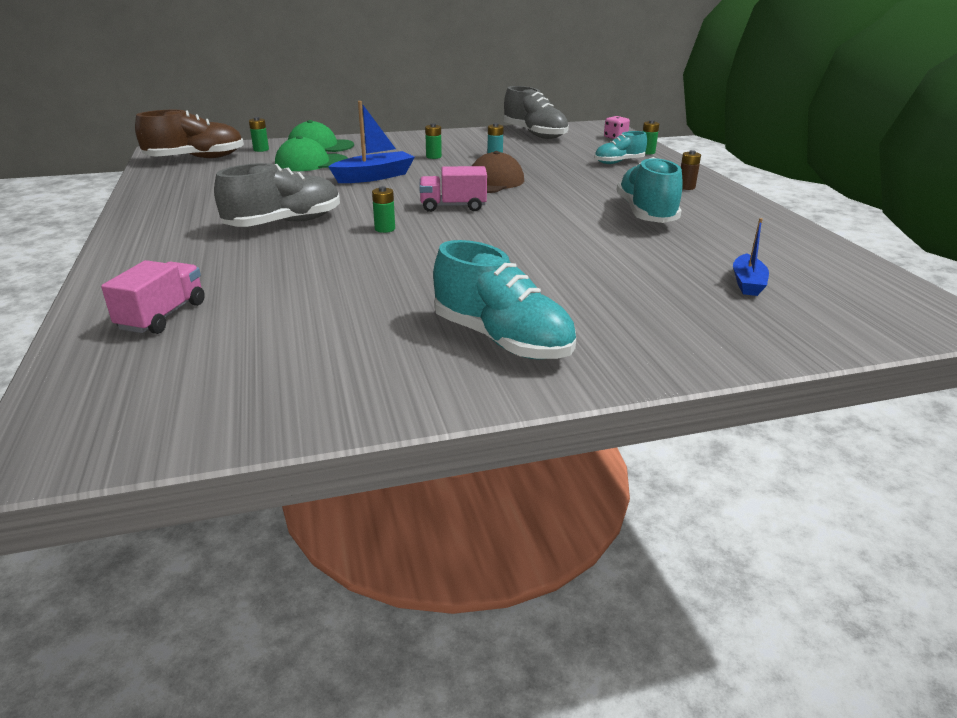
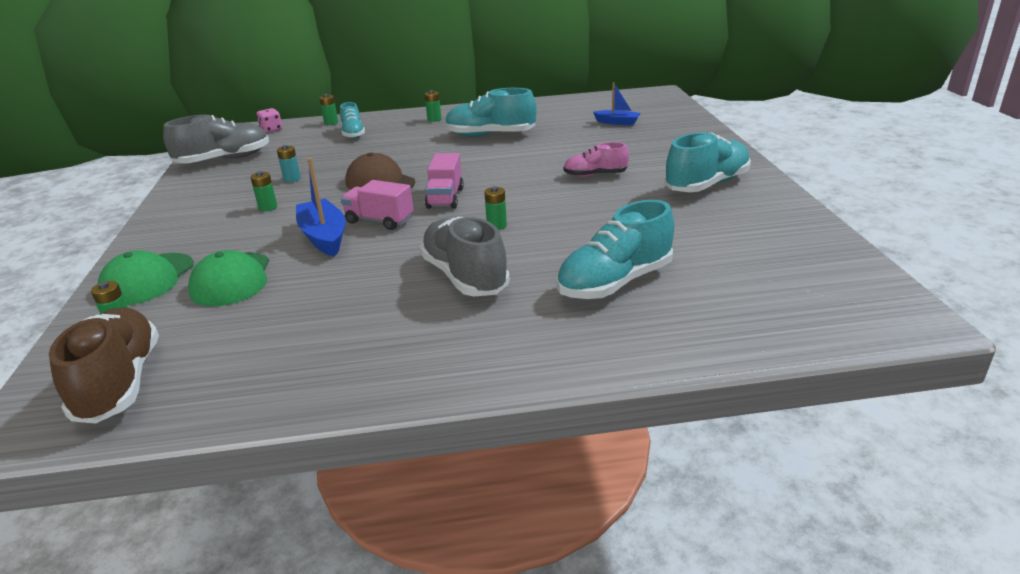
camera: 80 degrees left, 0 degrees up
pink truck [101,260,205,334] -> pink truck moved to [341,180,414,230]
brown battery [681,150,701,190] -> green battery [425,90,441,122]
none -> turquoise shoe [556,200,674,299]
none -> pink shoe [563,142,629,177]

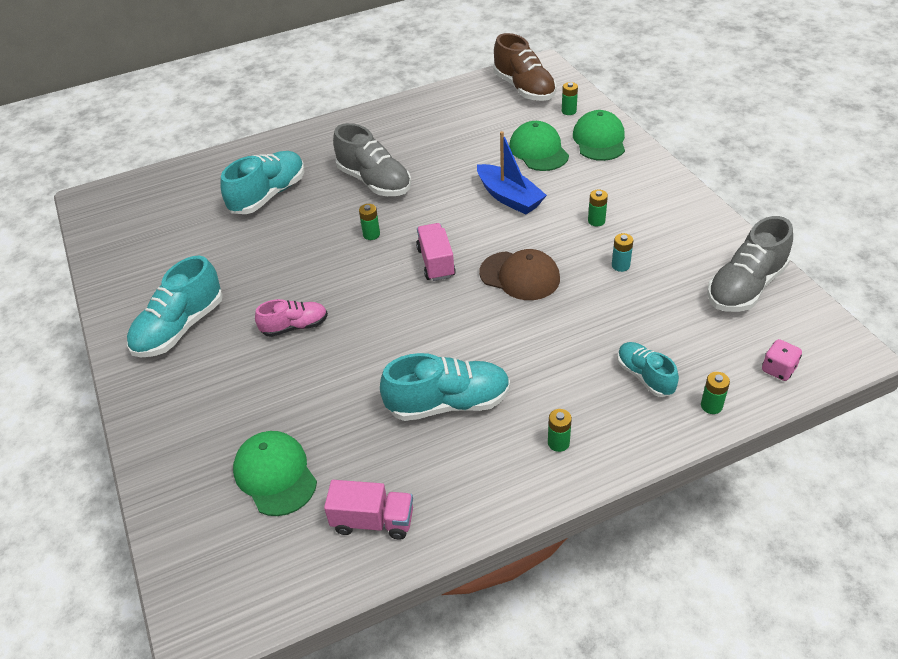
camera: 165 degrees right, 15 degrees up
pink truck [341,180,414,230] -> pink truck moved to [324,480,413,540]
blue boat [593,82,640,125] -> green cap [233,431,317,516]

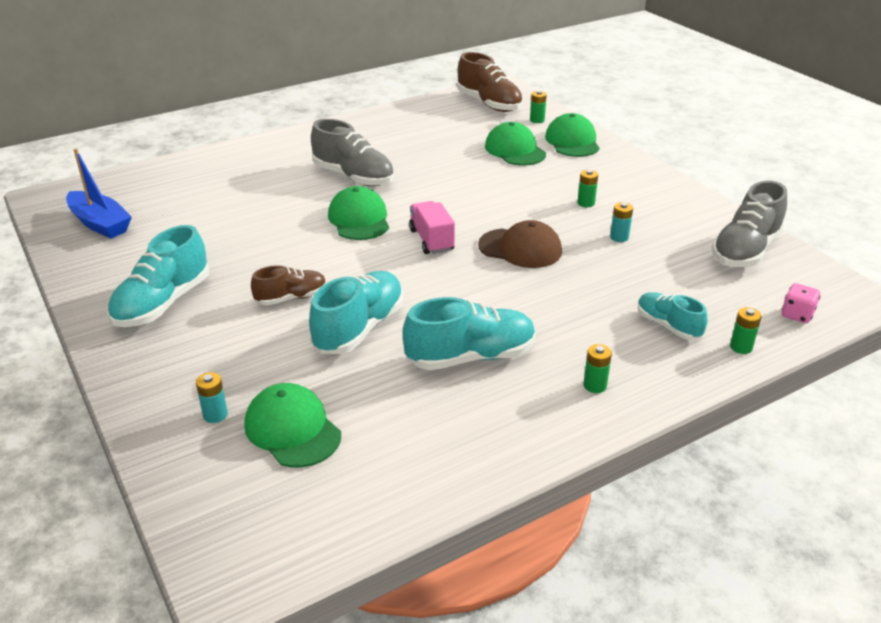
camera: 10 degrees left, 10 degrees down
turquoise shoe [220,151,304,214] -> turquoise shoe moved to [309,271,404,354]
pink shoe [255,299,328,337] -> brown shoe [251,265,327,305]
pink truck [324,480,413,540] -> none
green battery [359,204,380,240] -> green cap [328,186,389,240]
blue boat [477,131,547,215] -> blue boat moved to [66,148,132,239]
none -> turquoise battery [196,372,228,423]

